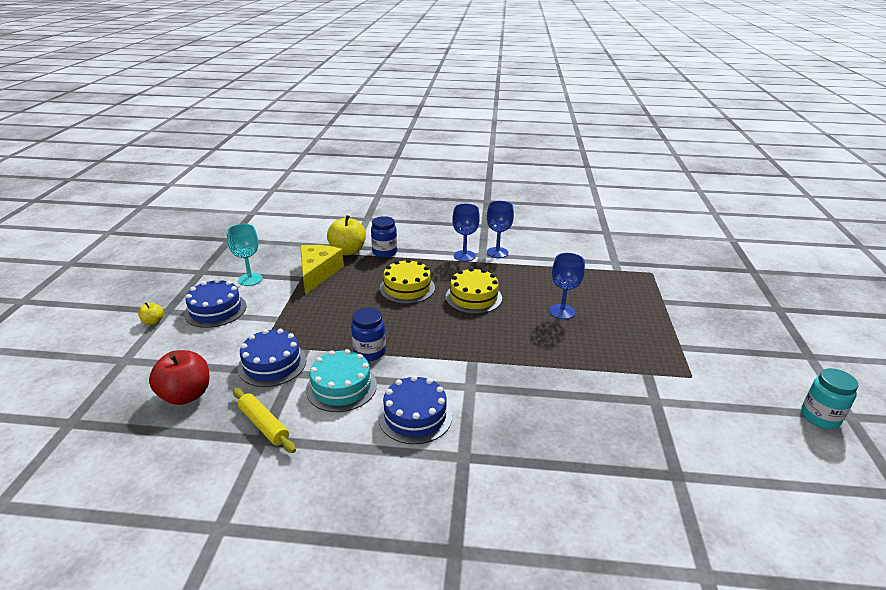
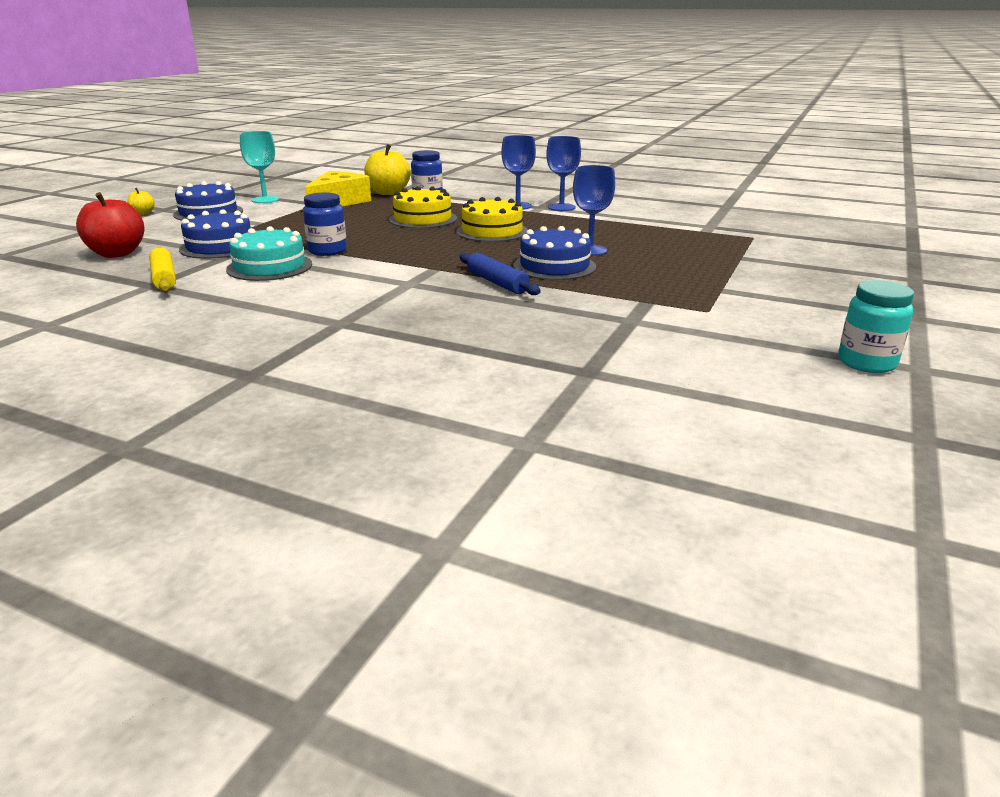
camera: 20 degrees right, 5 degrees down
blue cake [378,375,452,444] -> blue cake moved to [513,226,596,280]
none -> blue rolling pin [460,253,541,295]

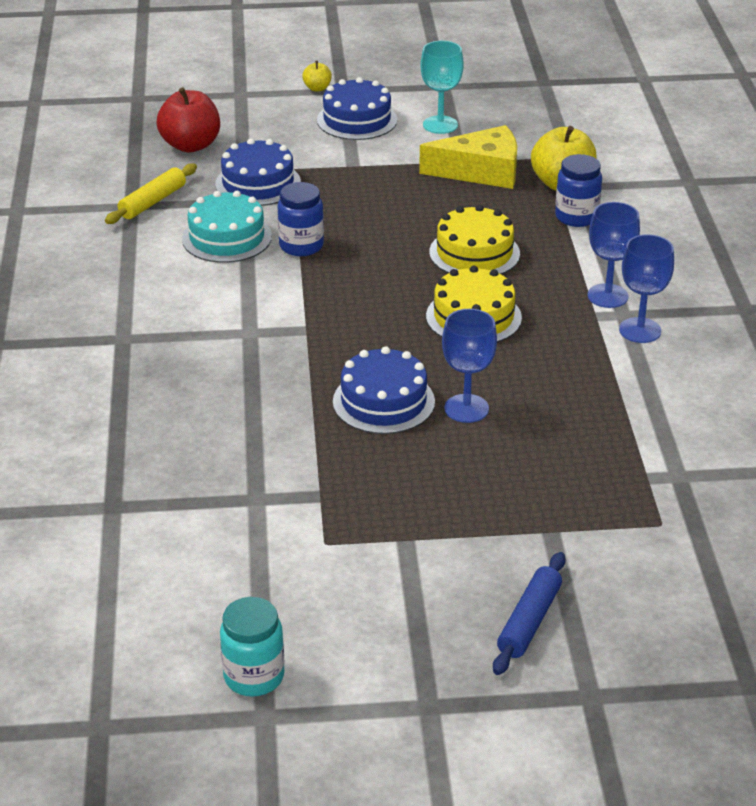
camera: 60 degrees right, 10 degrees up
blue rolling pin [460,253,541,295] -> blue rolling pin moved to [493,552,565,675]

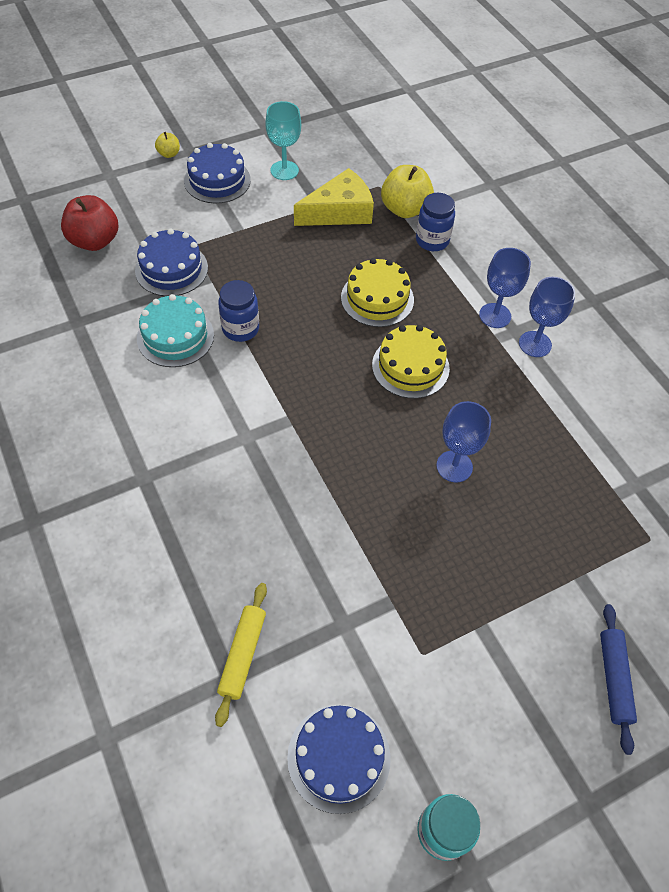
camera: 25 degrees left, 20 degrees up
yellow rolling pin [105,163,197,224] -> yellow rolling pin moved to [215,583,267,727]
blue cake [333,346,435,434] -> blue cake moved to [287,705,391,814]

